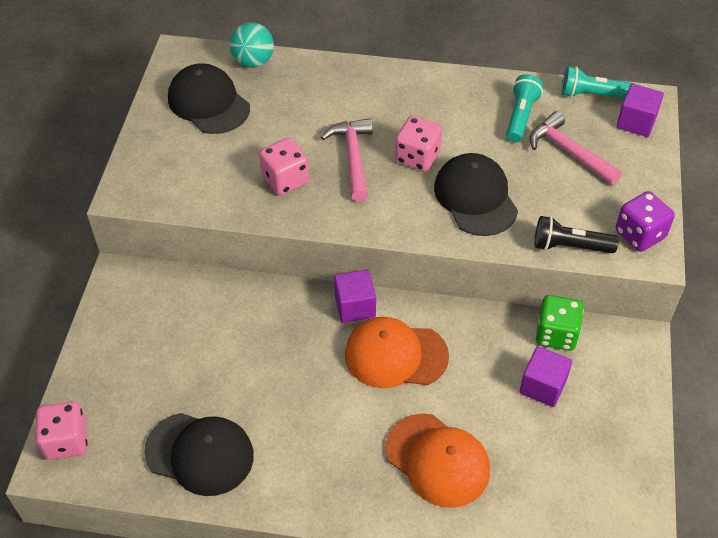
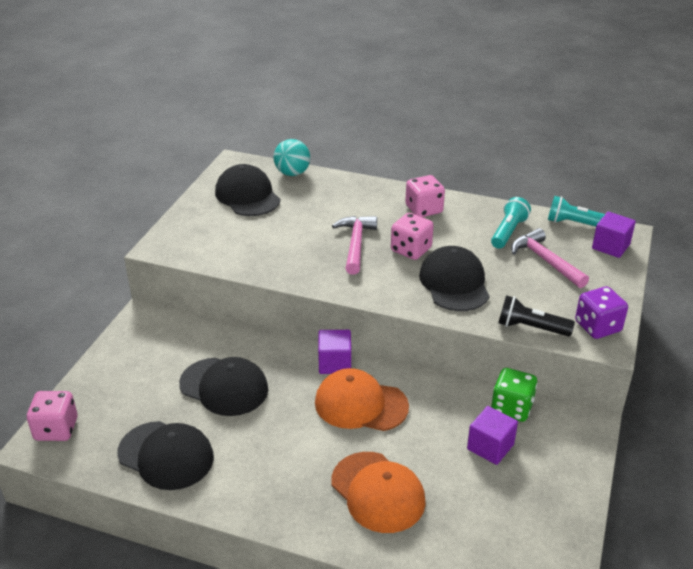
camera: 10 degrees right, 15 degrees down
pink dice [259,138,309,195] -> pink dice moved to [405,175,445,217]
none -> black cap [179,357,268,416]

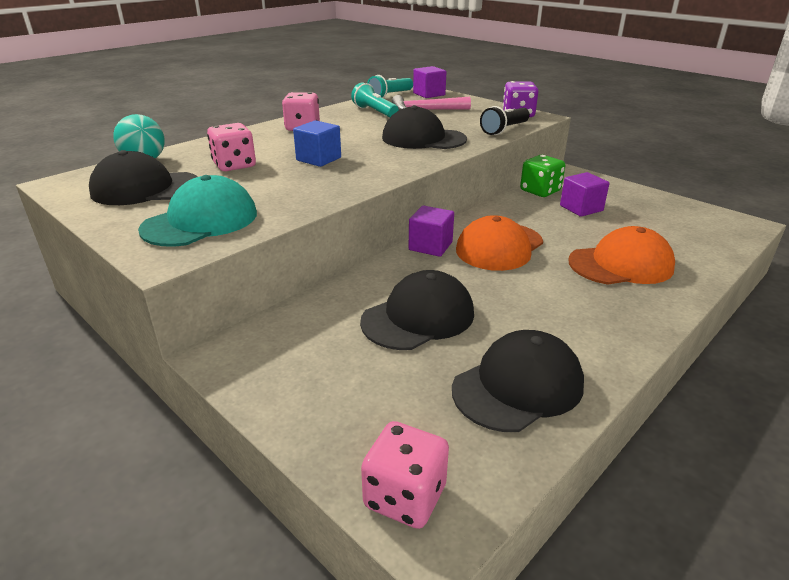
camera: 65 degrees left, 5 degrees down
pink hammer [332,216,377,275] -> blue cube [293,120,341,167]
pink dice [391,213,434,260] -> pink dice moved to [207,123,256,171]
none -> turquoise cap [138,175,257,247]

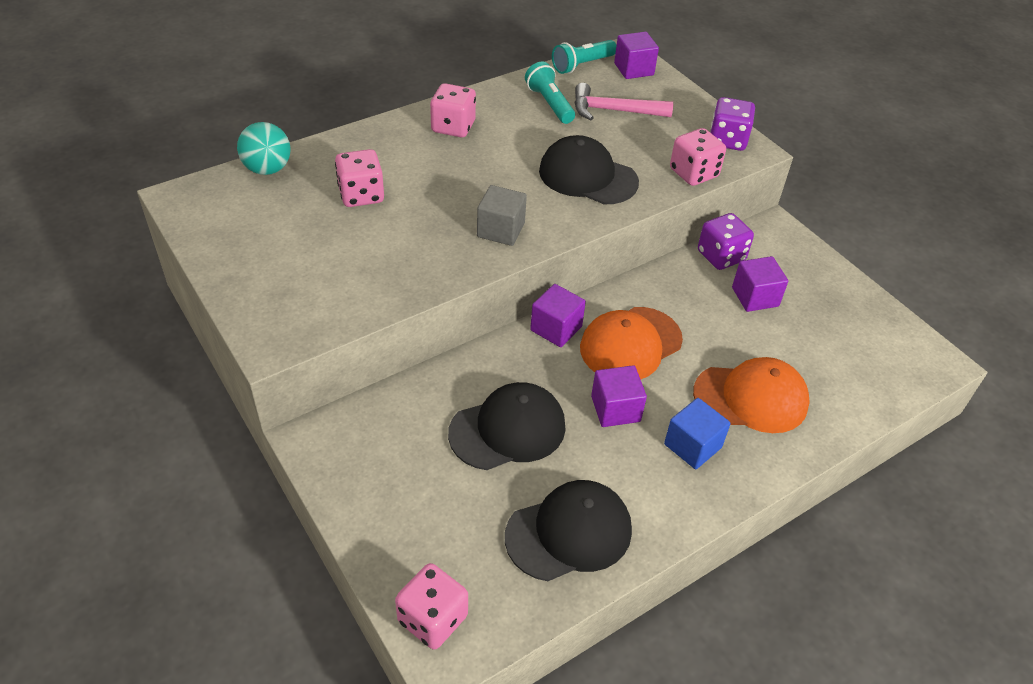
camera: 10 degrees right, 15 degrees up
black cap [89,150,198,205] -> none
turquoise cap [138,175,257,247] -> none
blue cube [293,120,341,167] -> blue cube moved to [664,398,731,469]
black flashlight [480,106,530,135] -> pink dice [670,128,726,186]
green dice [520,155,565,197] -> purple dice [698,213,754,270]
none -> grey cube [477,185,527,246]
none -> purple cube [591,365,647,427]

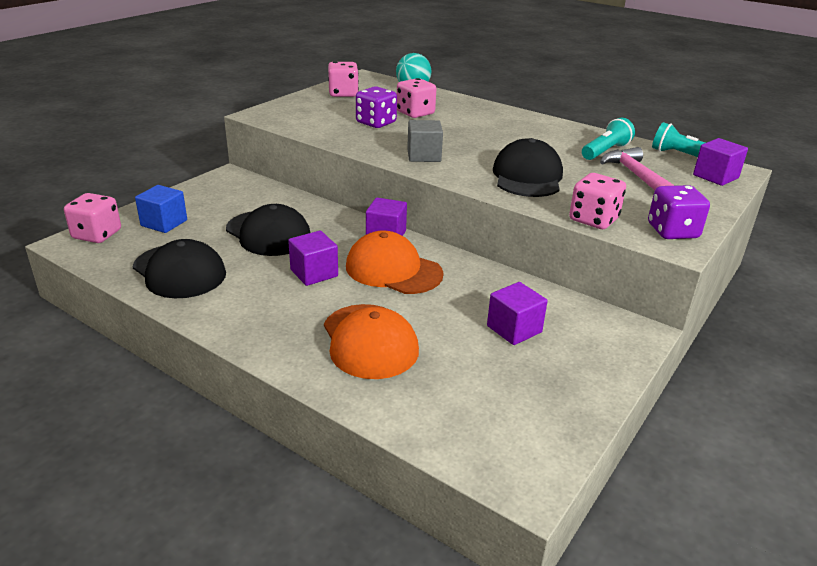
camera: 70 degrees right, 15 degrees down
pink dice [430,83,476,137] -> pink dice moved to [328,61,359,97]
blue cube [664,398,731,469] -> blue cube moved to [135,185,187,233]
purple dice [698,213,754,270] -> purple dice moved to [356,86,397,128]

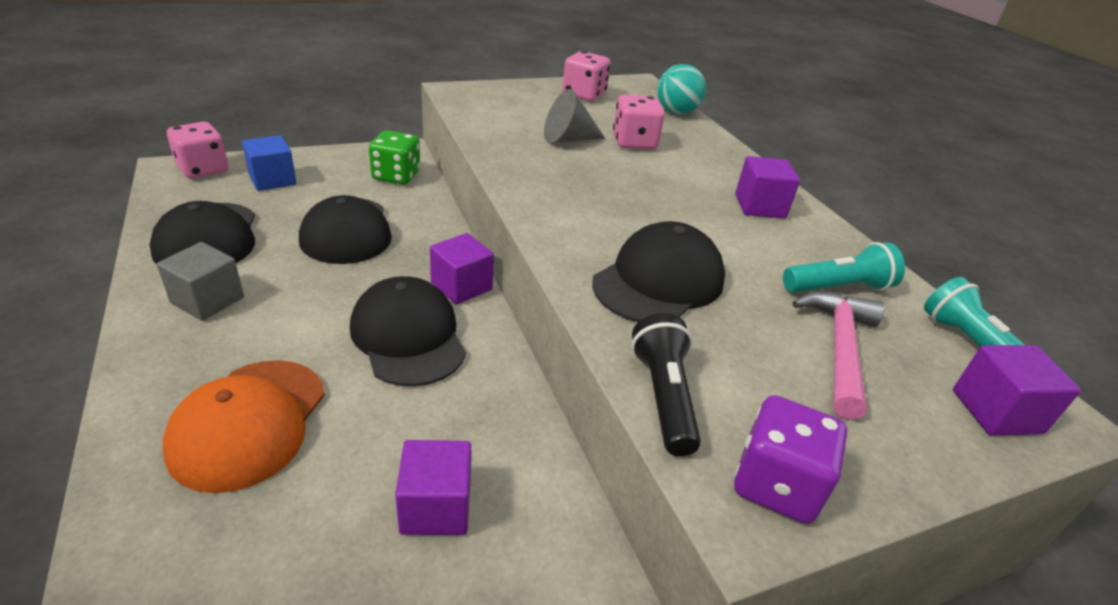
camera: 30 degrees right, 5 degrees up
purple cube [288,231,338,286] -> purple cube moved to [735,156,800,218]
orange cap [346,231,444,294] -> black cap [350,276,466,386]
purple dice [356,86,397,128] -> grey cone [544,89,605,143]
grey cube [407,120,443,162] -> grey cube moved to [157,242,244,321]
pink dice [569,173,626,229] -> black flashlight [631,313,701,456]
none -> green dice [369,130,420,185]

